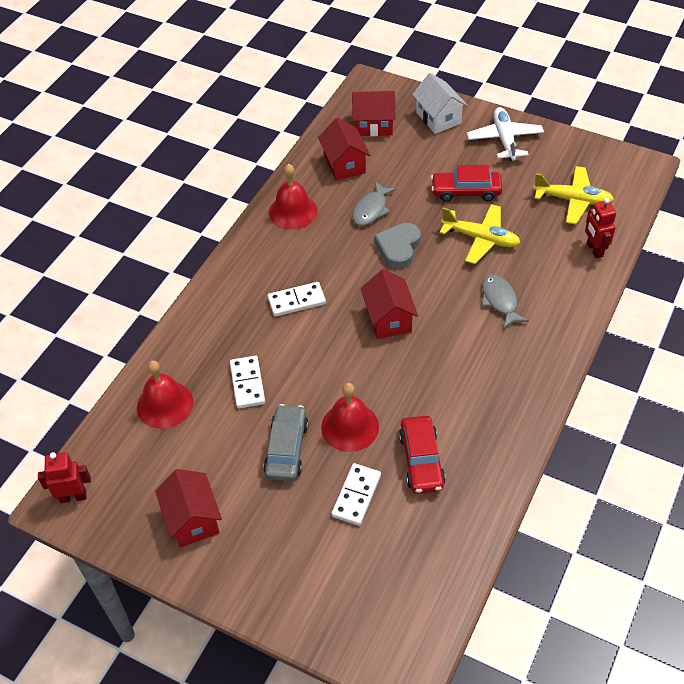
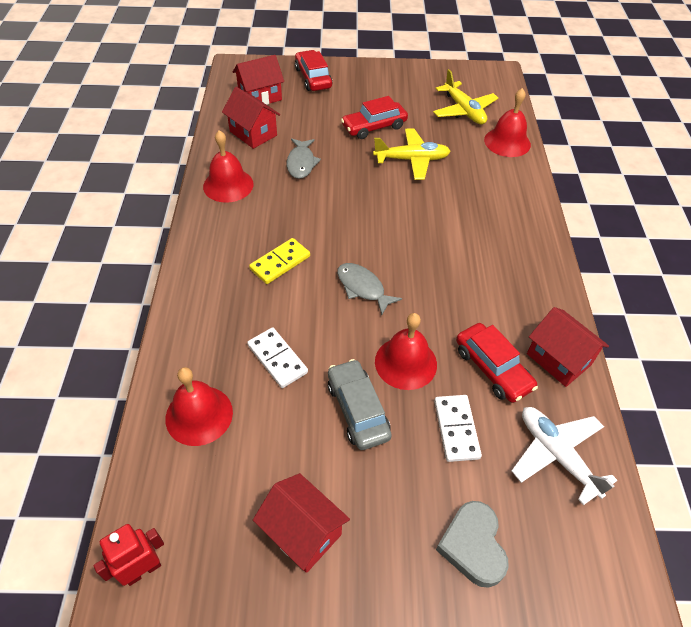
camera: 30 degrees left, 0 degrees up
white domino [268,282,326,317] -> yellow domino [249,238,310,284]
red house [361,269,418,339] -> red house moved to [527,307,609,387]
grey heart [374,223,421,269] -> grey heart moved to [436,501,509,588]
white house [412,73,467,134] -> red car [295,50,333,91]
white plane [467,107,544,161] -> white plane moved to [512,407,618,505]
grey fish [482,274,529,329] -> grey fish moved to [337,263,402,315]
yellow plane [533,166,614,224] -> yellow plane turned 75 degrees clockwise [433,69,498,124]
red robot [585,198,616,258] -> red bell [484,88,531,157]

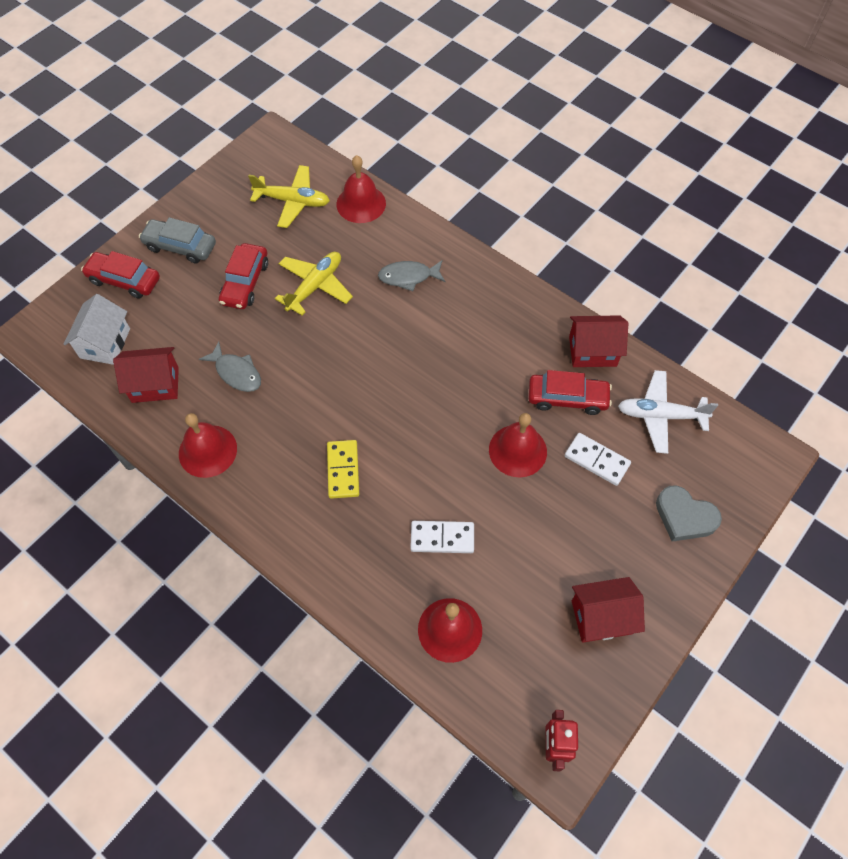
camera: 50 degrees left, 10 degrees up
red house [233,55,284,105] -> white house [64,294,130,365]
grey car [328,359,392,450] -> grey car moved to [139,217,216,264]
grey fish [337,263,402,315] -> grey fish moved to [378,261,445,291]

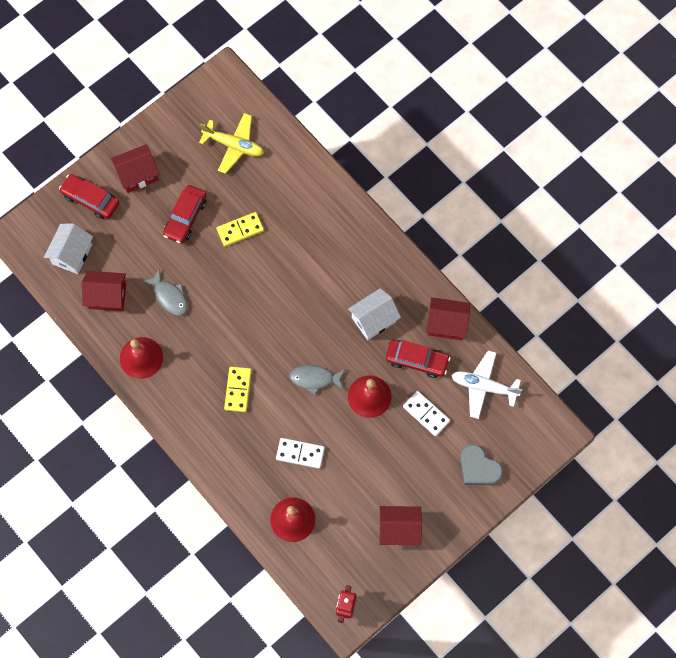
camera: 10 degrees right, 10 degrees up
grey car [139,217,216,264] -> red house [111,144,159,193]
yellow plane [275,252,353,315] -> yellow domino [217,212,264,247]
red bell [336,155,386,223] -> none
grey fish [378,261,445,291] -> grey fish moved to [289,365,345,395]
none -> white house [348,288,401,340]

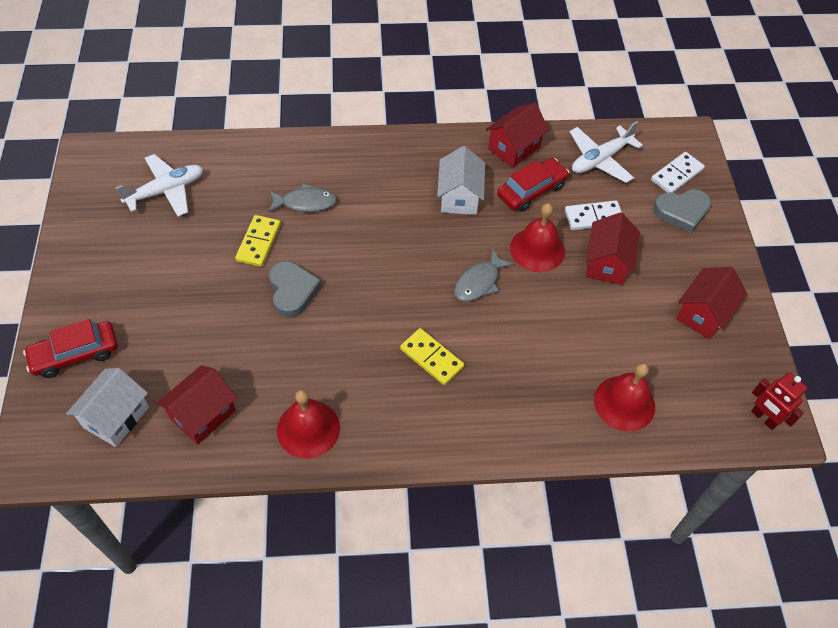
camera: 55 degrees left, 15 degrees down
white house [44,223,93,274] -> white house turned 60 degrees clockwise [66,368,149,447]
red house [111,144,159,193] -> red house moved to [586,212,640,285]
grey fish [142,268,188,316] -> grey fish moved to [268,183,337,213]
red car [163,185,207,244] -> none
yellow plane [199,113,264,174] -> white plane [116,154,203,217]
white domino [276,438,325,469] -> white domino moved to [651,152,705,193]
none -> grey heart [269,261,321,318]

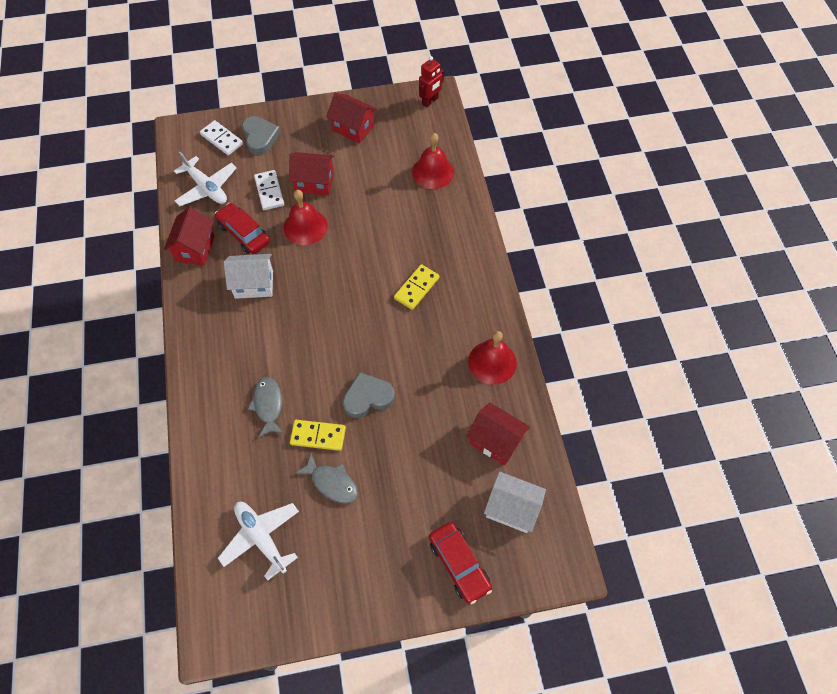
camera: 95 degrees left, 5 degrees up
grey fish [454,249,514,301] -> grey fish moved to [295,453,358,503]
red house [485,103,549,168] -> red house turned 60 degrees clockwise [164,207,215,265]

